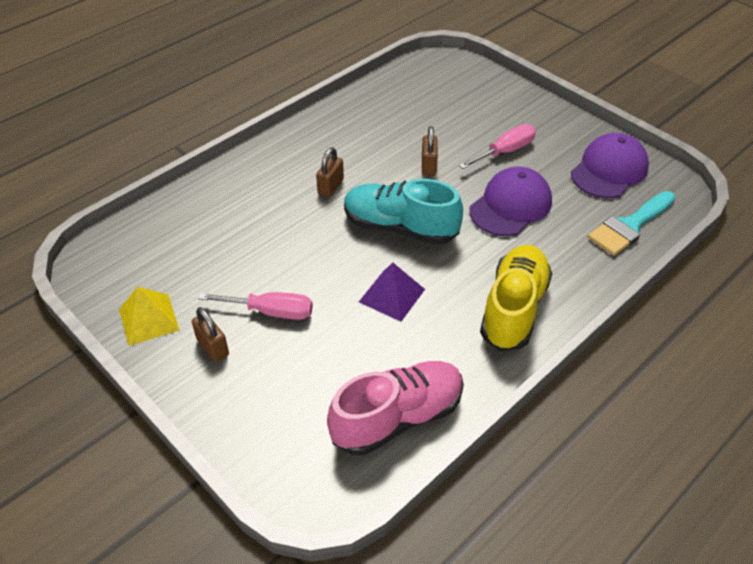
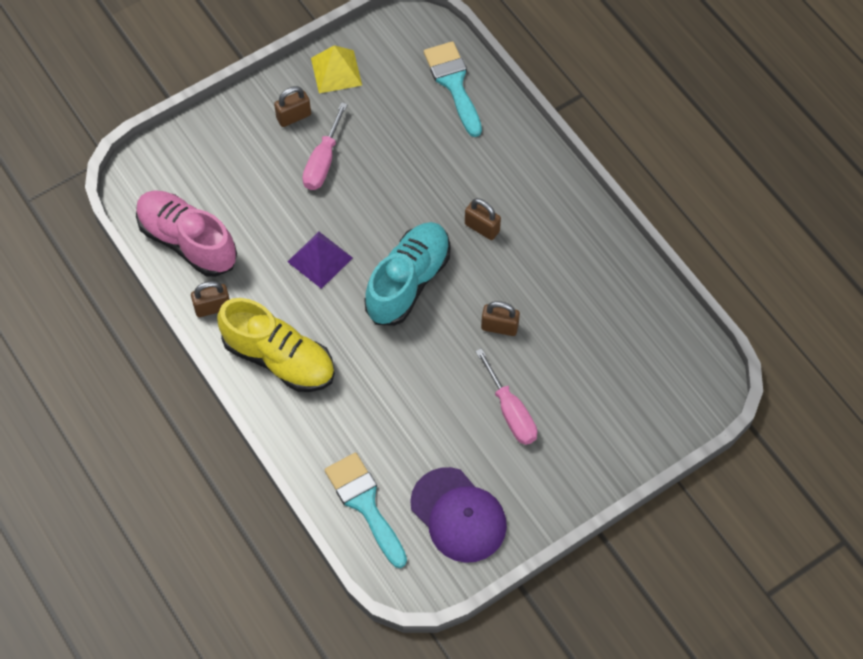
camera: 100 degrees right, 15 degrees up
pink shoe [327,361,464,456] -> pink shoe turned 150 degrees clockwise [136,190,237,277]
purple cap [469,167,552,236] -> none
none -> brown padlock [191,281,230,317]
none -> turquoise brush [424,41,482,137]

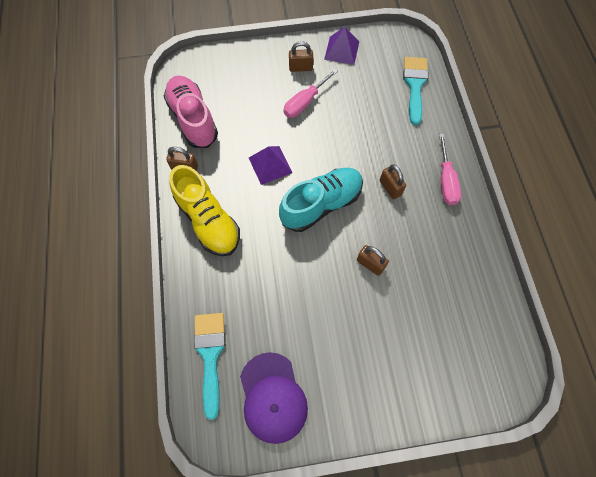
camera: 25 degrees right, 5 degrees up
yellow pyramid [311,45,362,93] -> purple pyramid [324,27,359,65]
pink screwdriver [475,348,537,445] -> pink screwdriver moved to [439,134,461,205]

